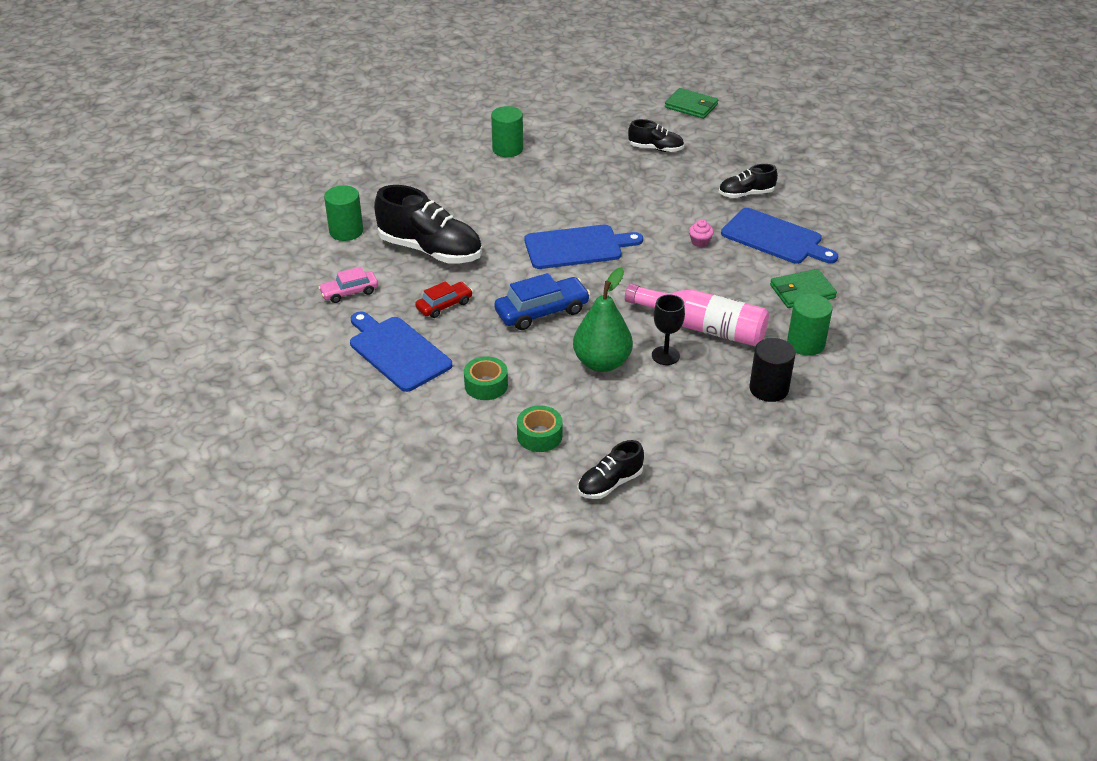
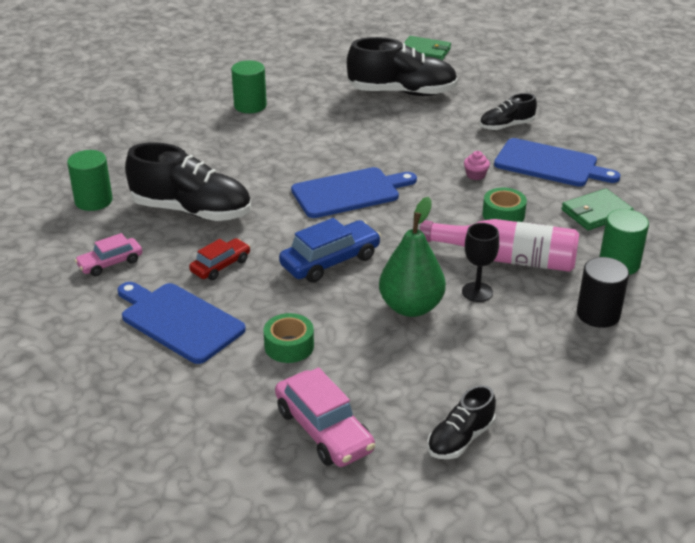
camera: 10 degrees left, 5 degrees down
green tape [517,405,563,452] -> green tape moved to [482,188,527,222]
black shoe [628,119,684,152] -> black shoe [347,37,458,96], size x1.88
none -> pink car [275,367,375,467]

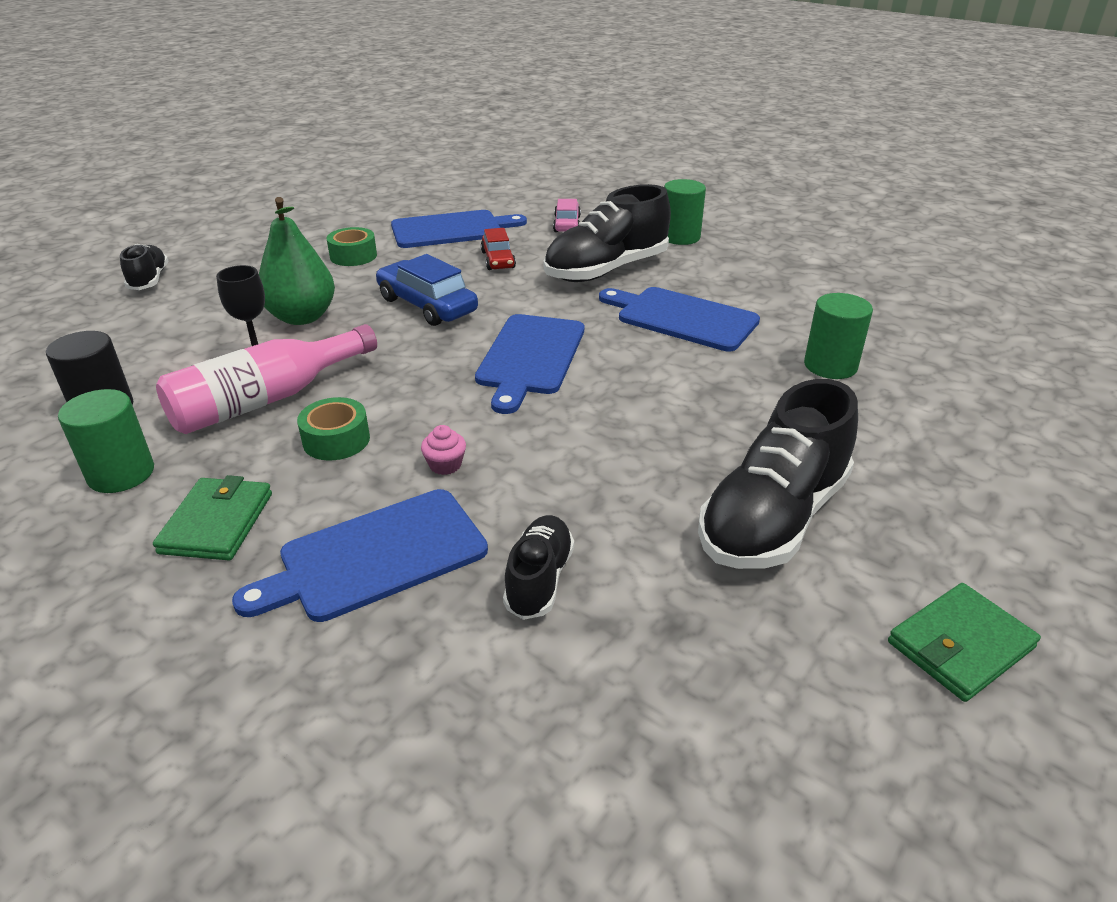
camera: 125 degrees right, 0 degrees up
pink car [275,367,375,467] -> none
blue car [279,218,381,283] -> blue car turned 135 degrees clockwise [376,254,478,326]
none -> blue cutting board [599,287,760,351]

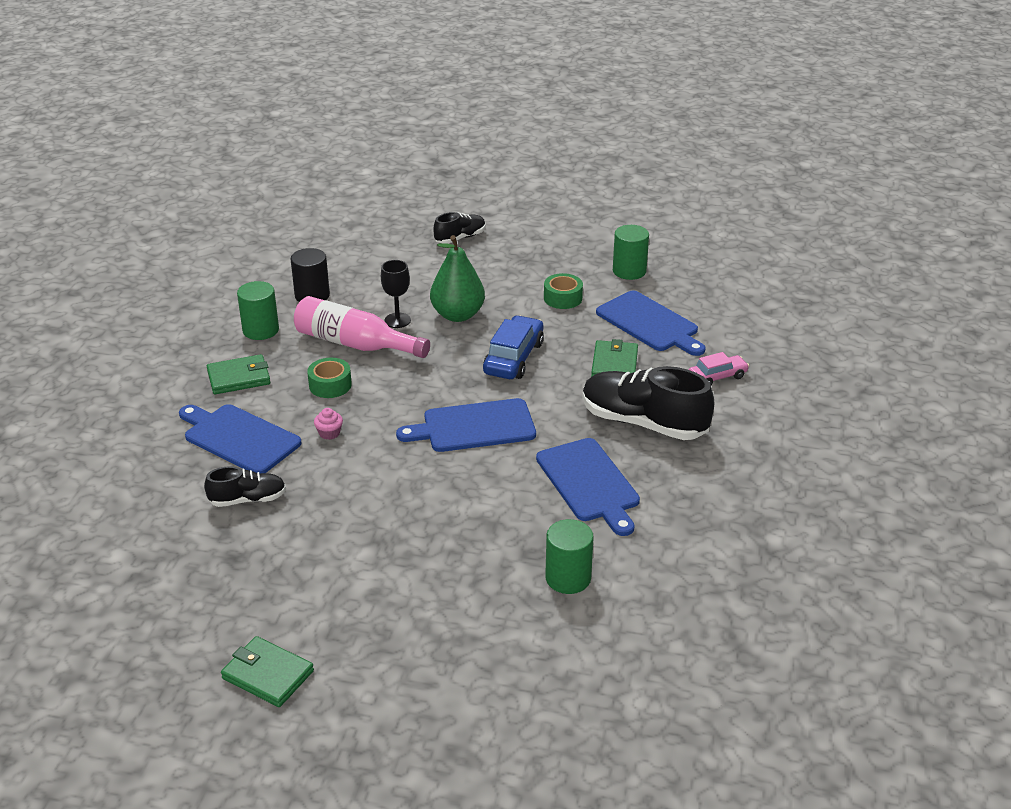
camera: 65 degrees right, 0 degrees up
red car [481,228,516,270] -> green wallet [591,339,638,377]
blue cutting board [599,287,760,351] -> blue cutting board turned 150 degrees clockwise [536,438,640,536]
green cylinder [664,179,706,245] -> green cylinder moved to [613,225,649,280]
black shoe [698,379,858,569] -> none

